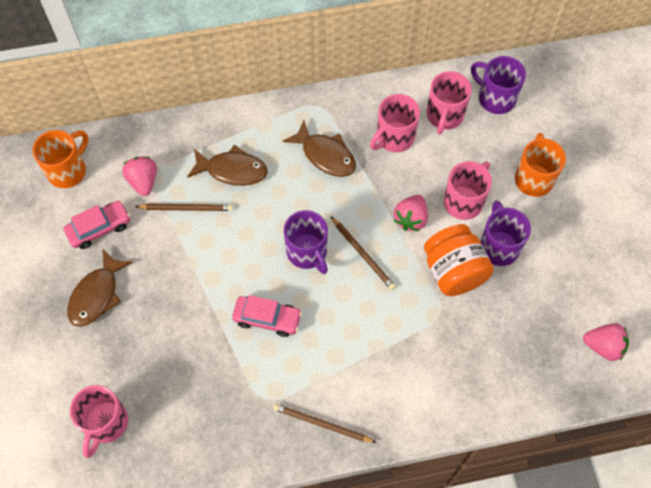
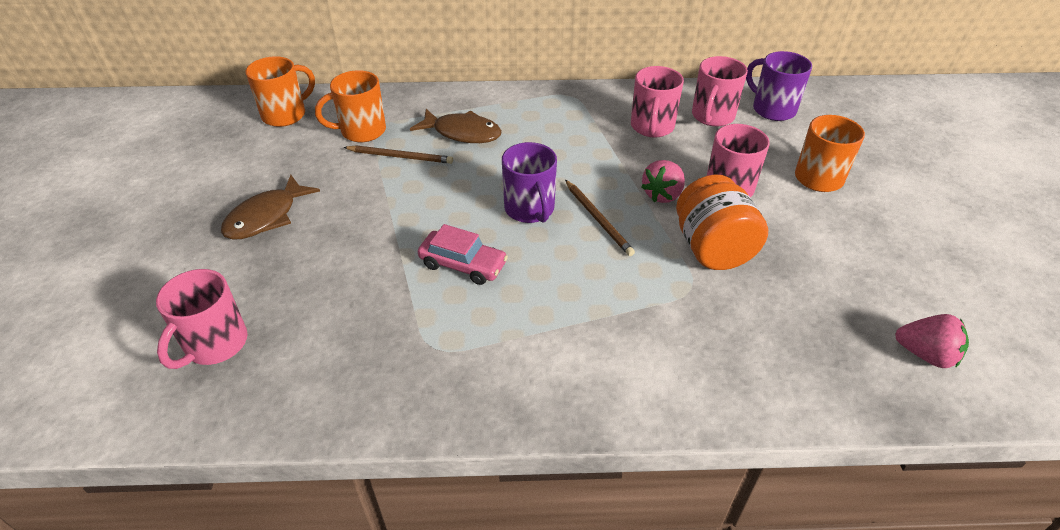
camera: 10 degrees right, 20 degrees down
pink car [64,201,130,249] -> none
pink strawberry [122,156,157,196] -> orange mug [315,70,386,142]
brown pencil [273,404,377,443] -> none
brown fish [283,120,356,177] -> none
pink mug [370,94,420,152] -> pink mug turned 45 degrees counterclockwise [631,66,684,137]
purple mug [480,201,531,266] -> none

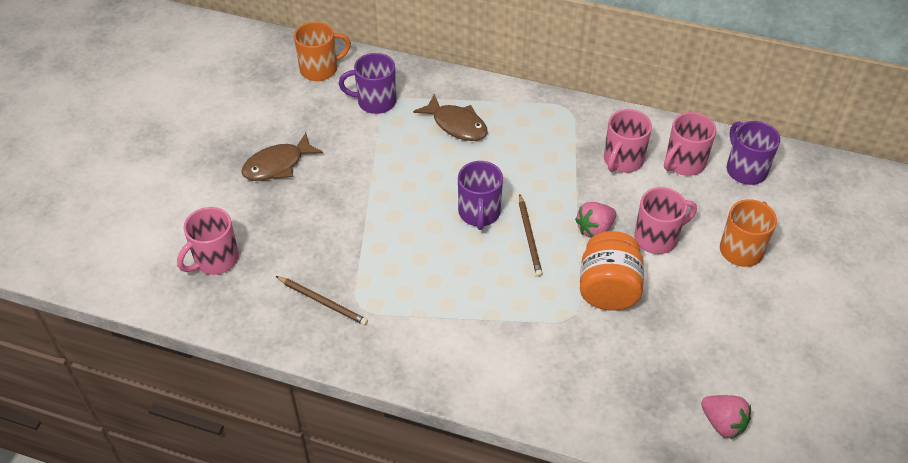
camera: 20 degrees right, 5 degrees up
orange mug [315,70,386,142] -> purple mug [339,53,396,114]
brown pencil [343,145,453,164] -> brown pencil moved to [276,276,368,325]
pink car [418,224,508,285] -> none

